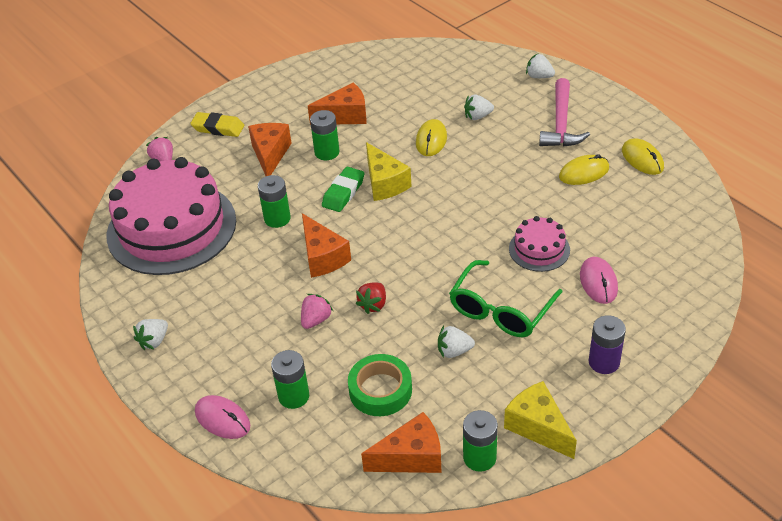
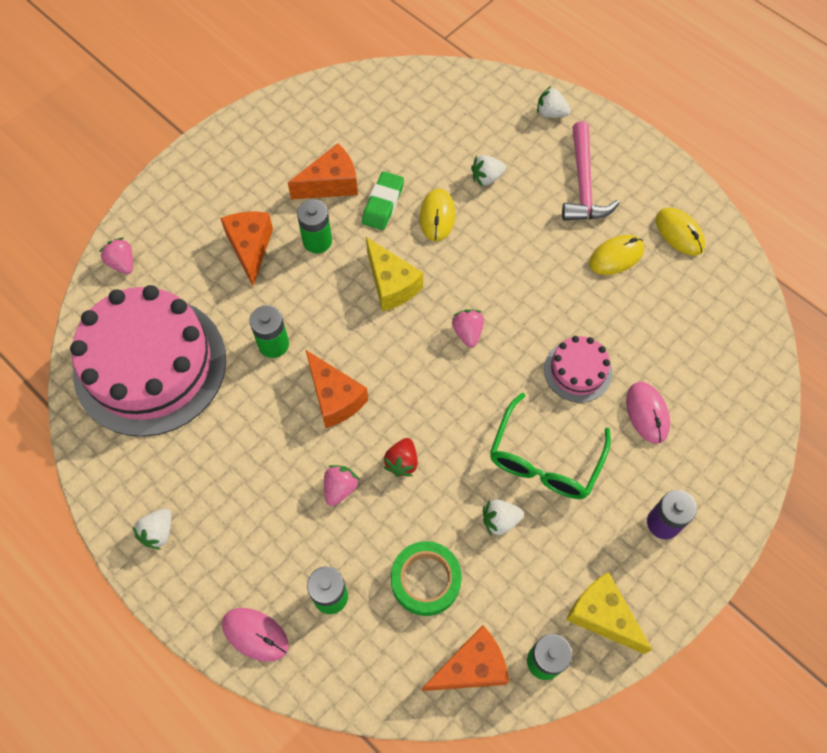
camera: 10 degrees left, 20 degrees up
yellow eraser [190,112,244,137] -> none
green eraser [322,167,364,212] -> green eraser moved to [362,171,404,230]
none -> pink strawberry [452,309,484,347]

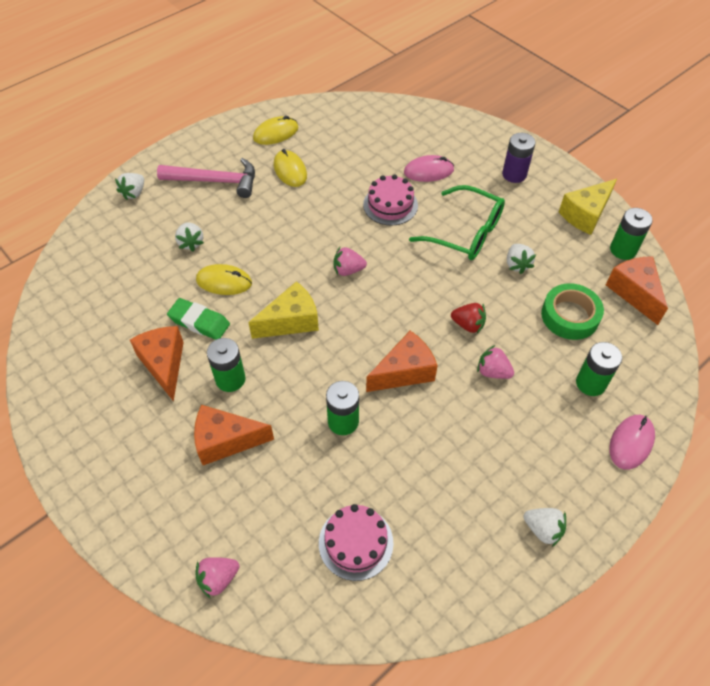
camera: 85 degrees left, 10 degrees down
pink cake [70,285,226,437] -> pink cake [319,504,394,581], size x0.45

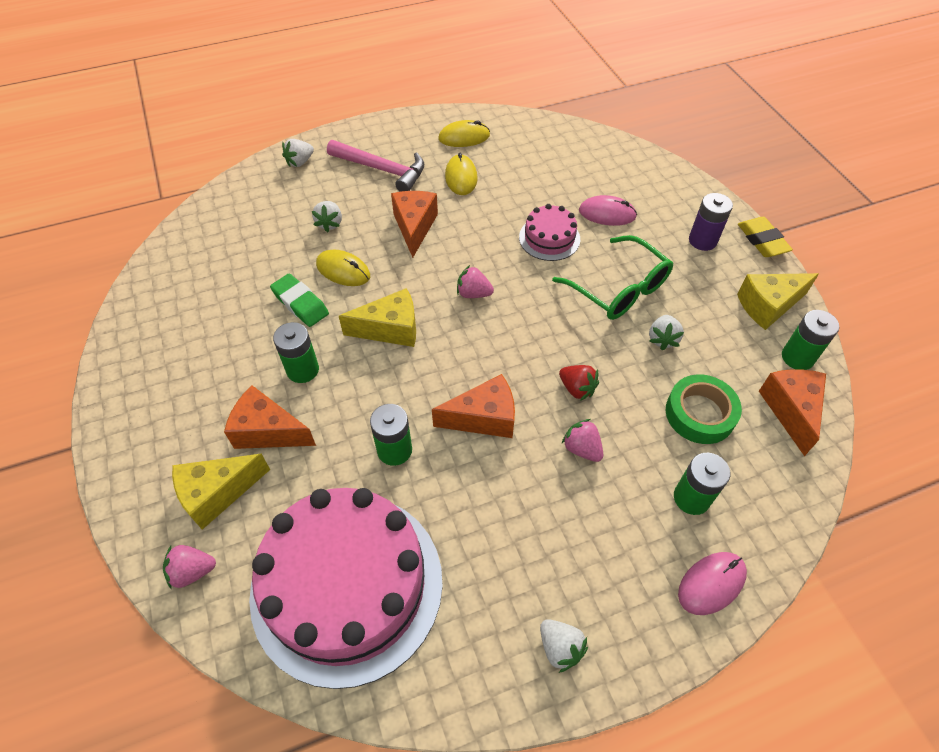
camera: 20 degrees right, 0 degrees up
orange cheese [130,326,184,402] -> orange cheese moved to [391,191,438,258]
pink cake [319,504,394,581] -> pink cake [249,488,443,689], size x2.23
none -> yellow cheese [172,454,270,530]
none -> yellow eraser [738,217,793,257]

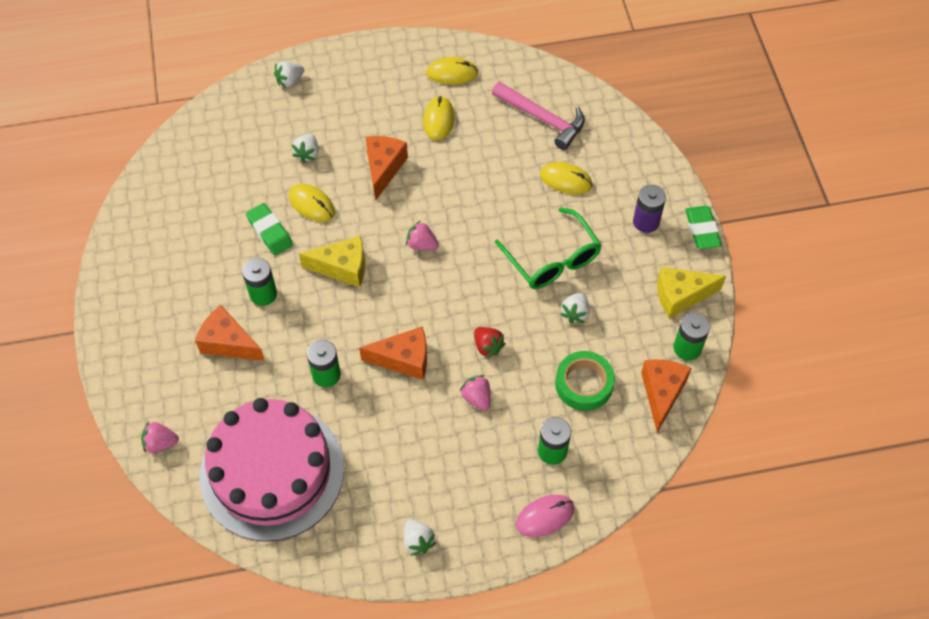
camera: 10 degrees right, 5 degrees up
yellow cheese [172,454,270,530] -> none
pink hammer [327,140,424,192] -> pink hammer moved to [492,82,585,150]
pink cake [519,204,580,261] -> none
pink mouse [579,195,637,226] -> yellow mouse [540,162,592,194]
yellow eraser [738,217,793,257] -> green eraser [685,206,722,249]

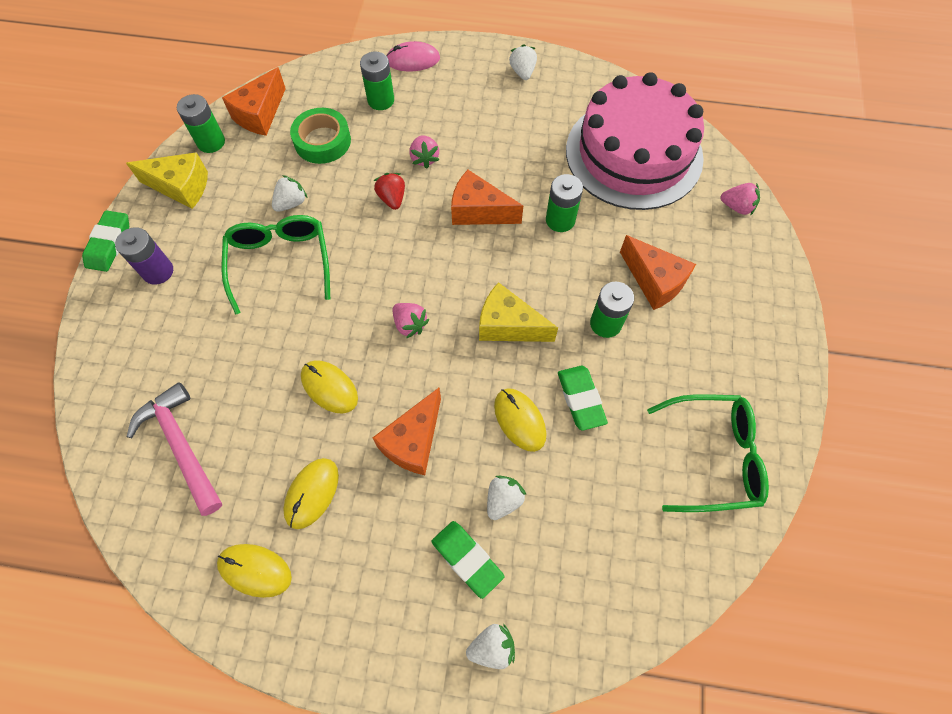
camera: 160 degrees left, 5 degrees up
yellow mouse [540,162,592,194] -> yellow mouse moved to [301,360,358,413]
none -> green eraser [431,521,504,599]
none -> green glasses [647,394,769,512]

